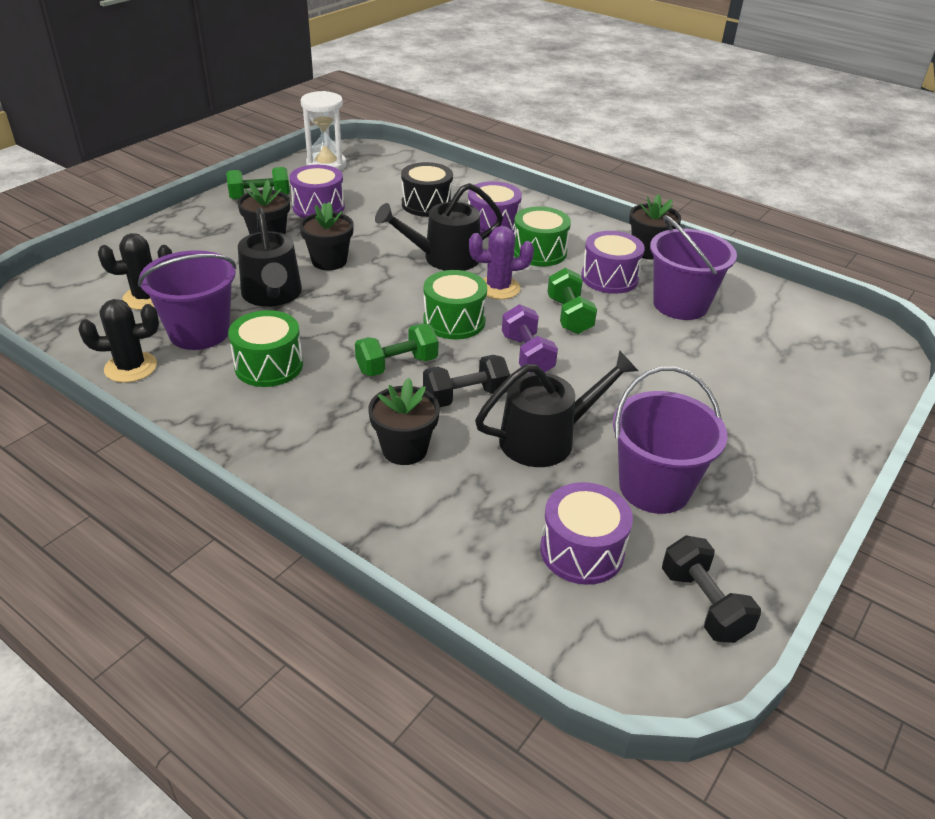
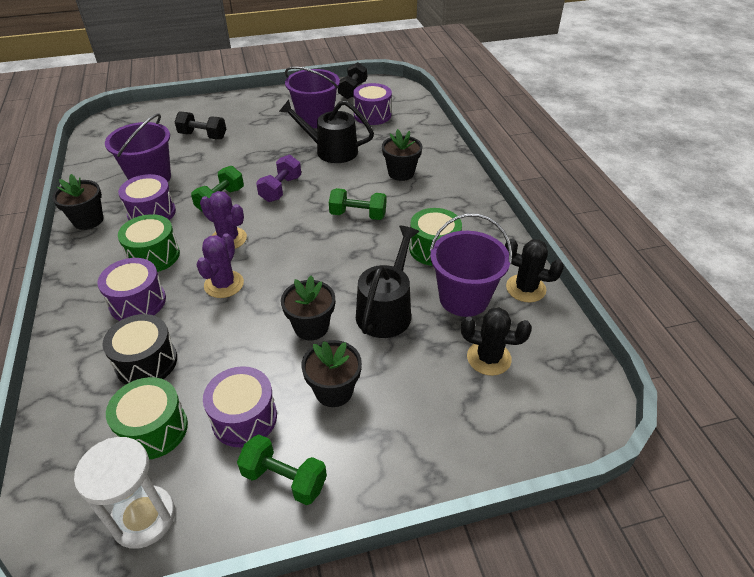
camera: 140 degrees left, 5 degrees up
black watering can [375,183,503,271] -> purple cactus [196,233,244,298]
black dumbbell [423,355,510,407] -> black dumbbell moved to [175,111,226,139]
green drum [424,270,487,339] -> green drum moved to [106,377,188,459]

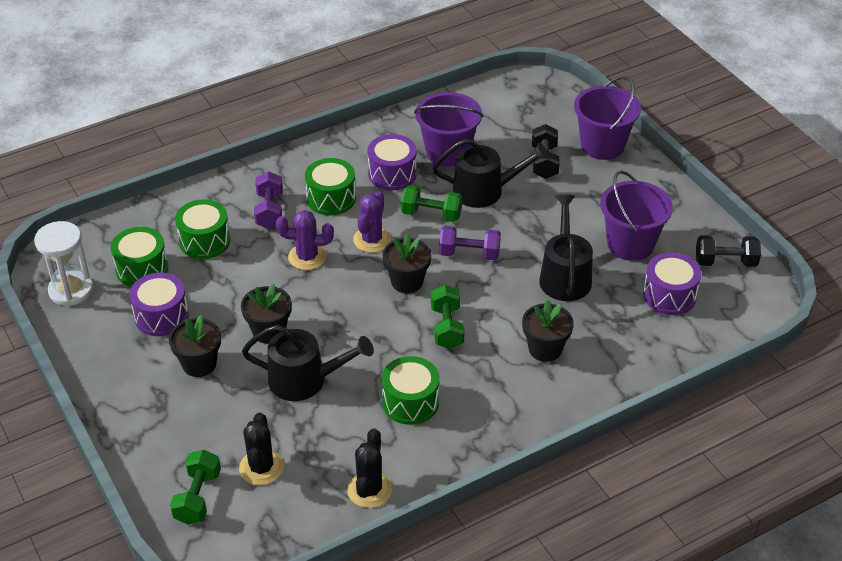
camera: 75 degrees right, 0 degrees up
black flower pot [52,174,104,230] -> black flower pot moved to [382,233,431,293]
purple drum [98,258,166,321] -> purple dumbbell [254,171,283,229]
black drum [102,314,177,385] -> green drum [175,199,230,259]
green dumbbell [237,435,327,505] -> green dumbbell moved to [170,450,221,525]
purple bucket [430,214,512,317] -> purple bucket moved to [574,76,641,160]
none -> black watering can [432,138,549,208]

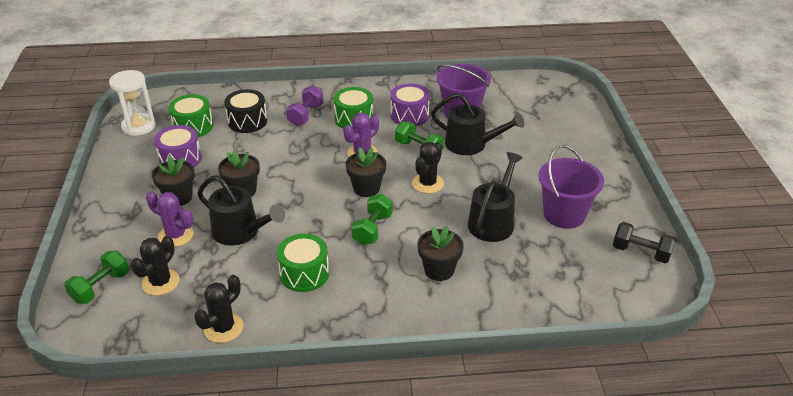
camera: 25 degrees right, 5 degrees down
green drum [175,199,230,259] -> black drum [224,89,267,133]
purple cactus [276,210,334,270] -> purple cactus moved to [146,191,194,247]
purple dumbbell [439,226,501,260] -> black cactus [412,142,444,193]
black dumbbell [532,124,560,179] -> none
purple bucket [574,76,641,160] -> none
purple drum [643,252,701,315] -> none

